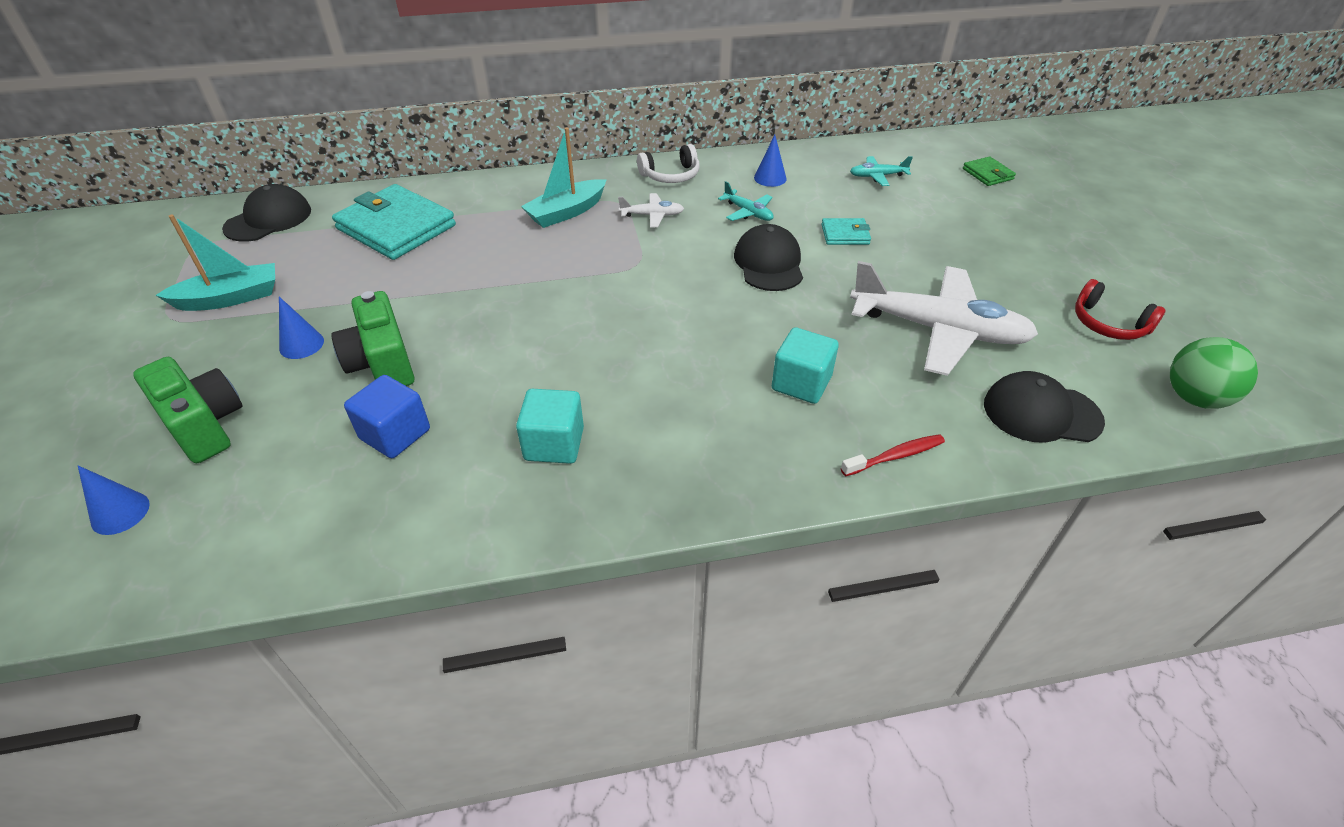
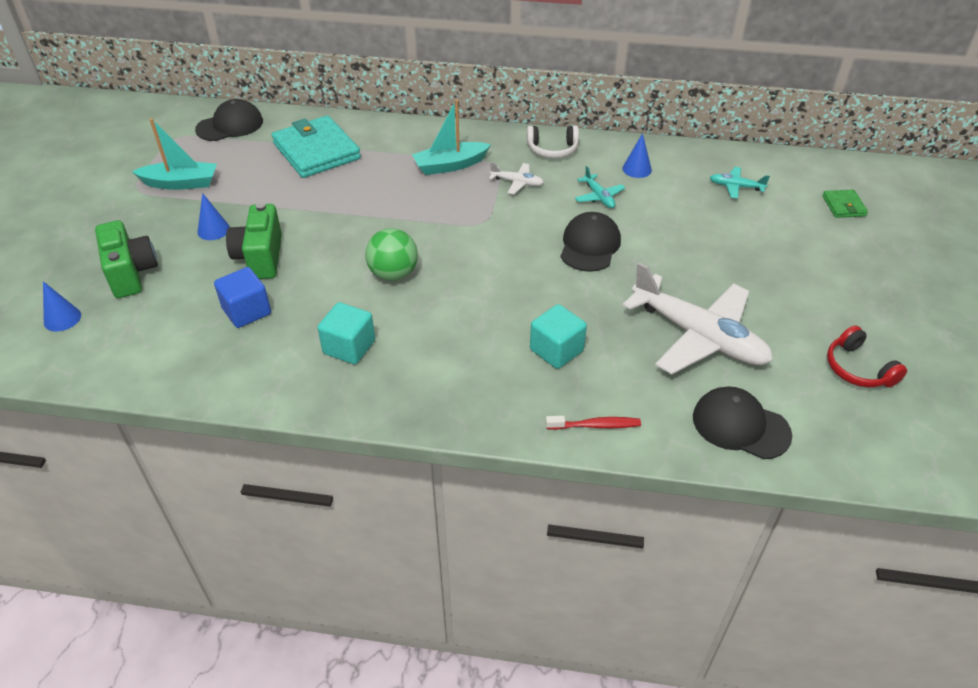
camera: 20 degrees right, 0 degrees up
turquoise wallet [821,218,871,245] -> none
green ball [1170,337,1258,409] -> green ball moved to [365,228,418,281]

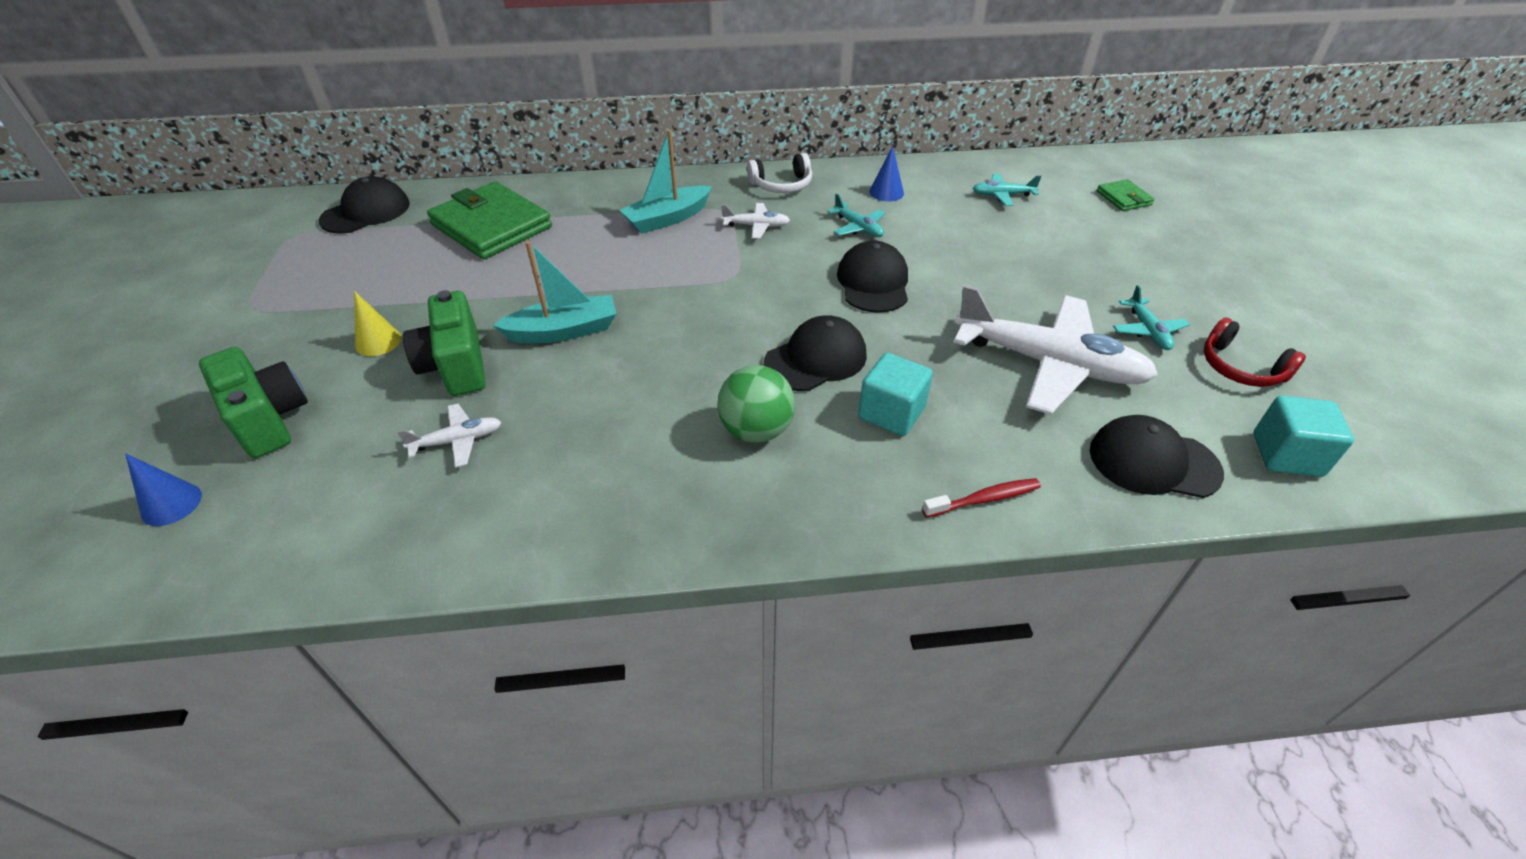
camera: 15 degrees left, 0 degrees up
turquoise boat [132,118,217,190] -> turquoise boat moved to [493,241,617,343]
blue cone [197,193,230,240] -> yellow cone [354,291,401,356]
blue cube [214,267,271,328] -> white plane [397,404,501,468]
turquoise wallet [272,115,361,178] -> green wallet [427,182,552,259]
turquoise cube [317,302,375,364] -> turquoise cube moved to [1253,396,1354,477]
green ball [365,228,418,281] -> green ball moved to [717,365,795,443]
none -> black cap [764,315,867,391]
none -> turquoise plane [1113,285,1190,350]

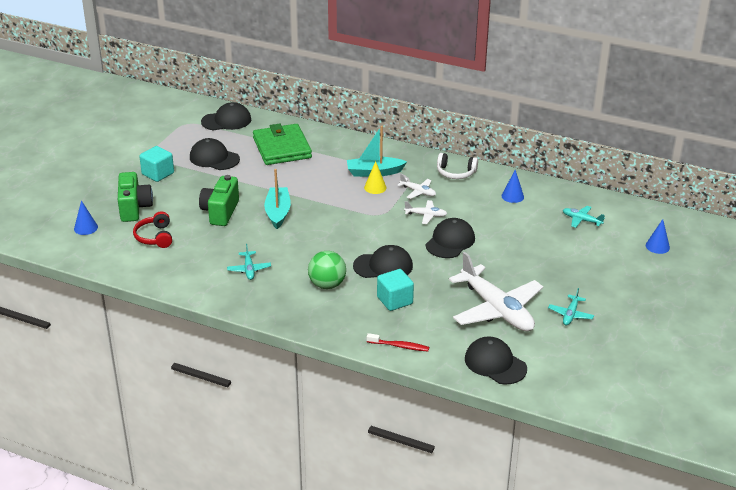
camera: 30 degrees right, 10 degrees down
yellow cone [354,291,401,356] -> yellow cone moved to [364,161,386,194]
white plane [397,404,501,468] -> white plane moved to [404,200,447,224]
turquoise boat [493,241,617,343] -> turquoise boat turned 105 degrees counterclockwise [264,169,291,229]
turquoise plane [827,193,886,237] -> turquoise plane moved to [227,244,271,280]
green wallet [1097,179,1154,211] -> blue cone [646,219,670,254]
red headphones [1204,318,1306,387] -> red headphones moved to [133,211,172,248]
turquoise cube [1253,396,1354,477] -> turquoise cube moved to [139,146,174,182]
none -> black cap [190,138,240,170]

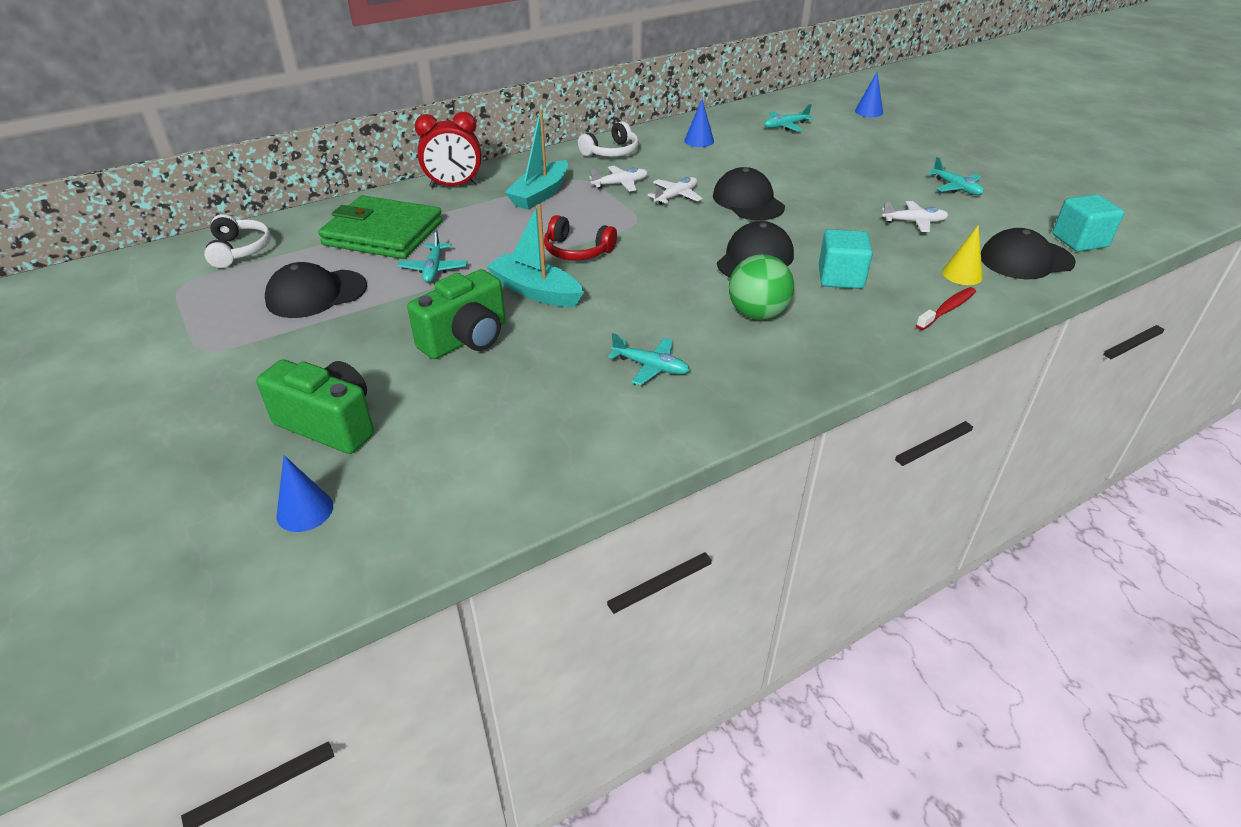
camera: 55 degrees left, 5 degrees up
red headphones [133,211,172,248] -> red headphones moved to [544,215,617,260]
turquoise cube [139,146,174,182] -> turquoise cube moved to [1052,194,1124,252]
green camera [199,175,239,226] -> green camera turned 90 degrees counterclockwise [407,269,505,359]
black cap [201,102,251,130] -> white headphones [204,214,271,268]
yellow cone [364,161,386,194] -> yellow cone moved to [942,225,983,285]
white plane [449,252,543,332] -> white plane [882,201,949,232], size x0.43
none -> turquoise plane [398,230,468,283]
none -> red clock [415,112,481,188]

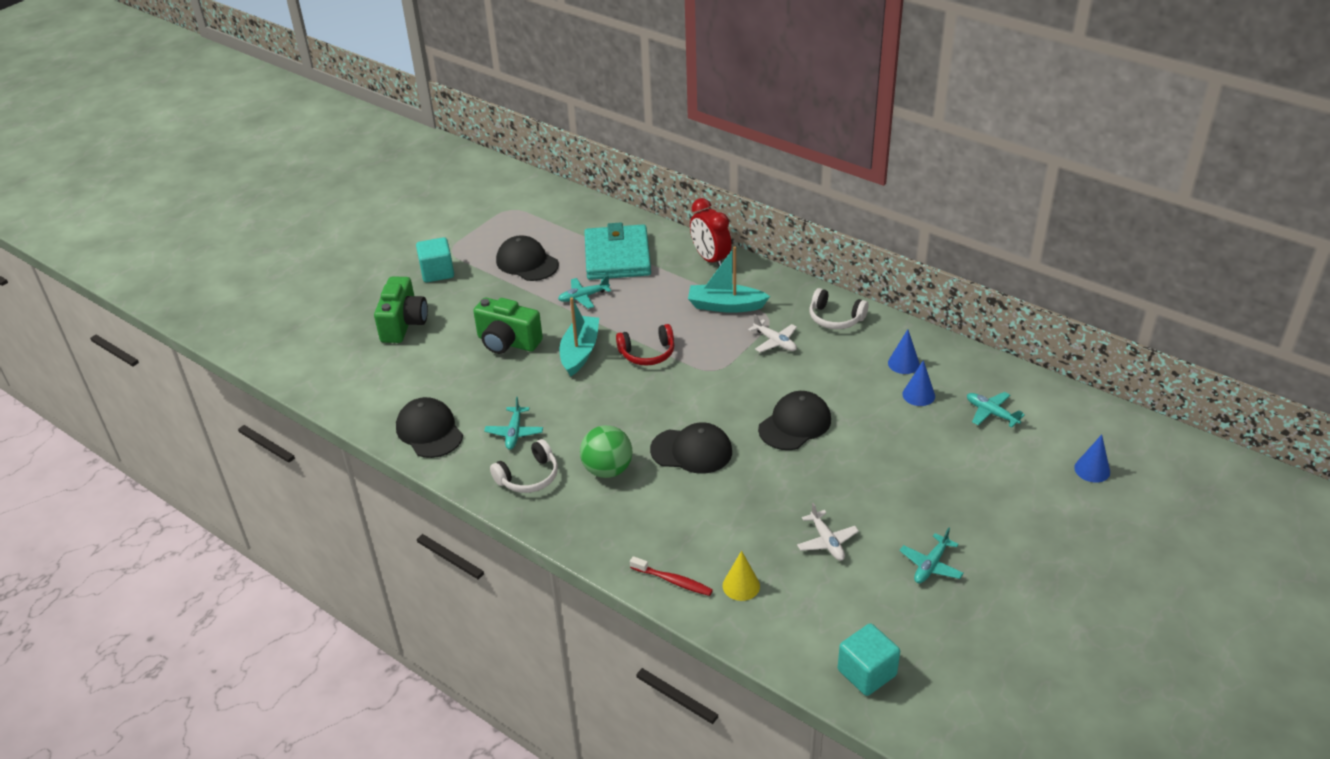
camera: 70 degrees right, 0 degrees up
white headphones [204,214,271,268] -> white headphones moved to [490,439,558,493]
blue cone [276,455,333,532] -> blue cone moved to [902,360,935,406]
green wallet [318,195,443,259] -> turquoise wallet [584,222,651,280]
red headphones [544,215,617,260] -> red headphones turned 105 degrees counterclockwise [616,324,674,366]
white plane [648,177,703,205] -> none
turquoise cube [819,229,873,289] -> turquoise cube moved to [416,237,454,283]
black cap [981,228,1076,279] -> black cap moved to [396,397,463,458]

